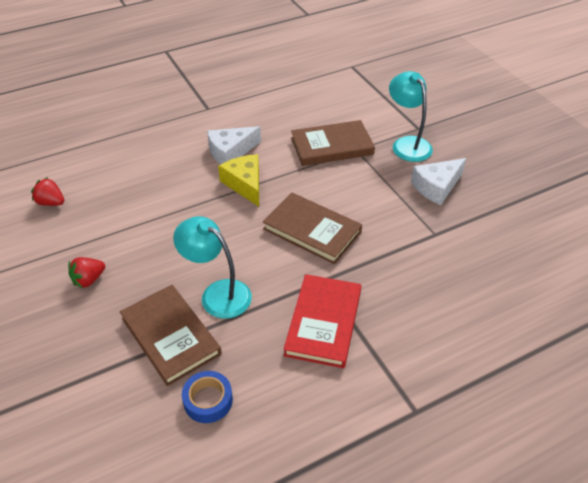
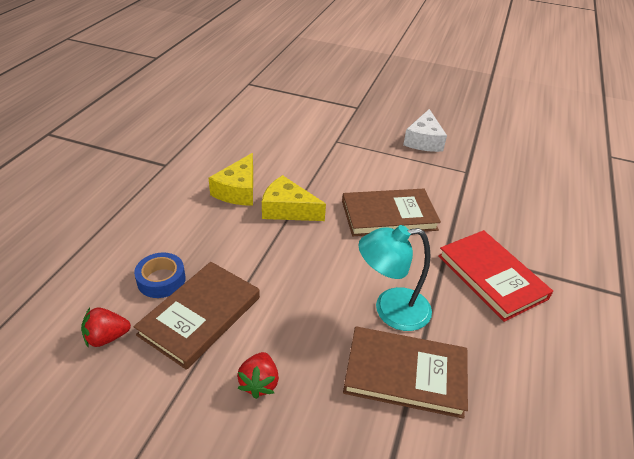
camera: 45 degrees left, 5 degrees down
blue tape [182,371,233,423] -> blue tape moved to [134,253,186,298]
white cheese [207,126,261,165] -> yellow cheese [208,153,253,206]
brown book [291,120,375,166] -> brown book moved to [134,262,260,370]
turquoise lamp [389,71,433,162] -> none

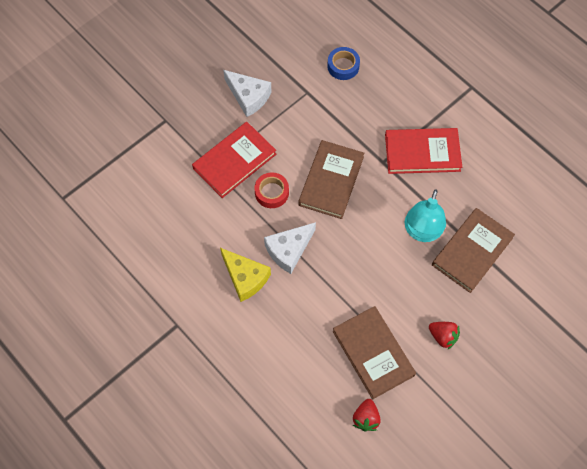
camera: 60 degrees left, 25 degrees up
blue tape [134,253,186,298] -> blue tape moved to [327,47,360,80]
yellow cheese [262,175,326,221] -> white cheese [264,222,316,274]
none -> red book [192,122,276,198]
none -> red tape [254,172,289,208]

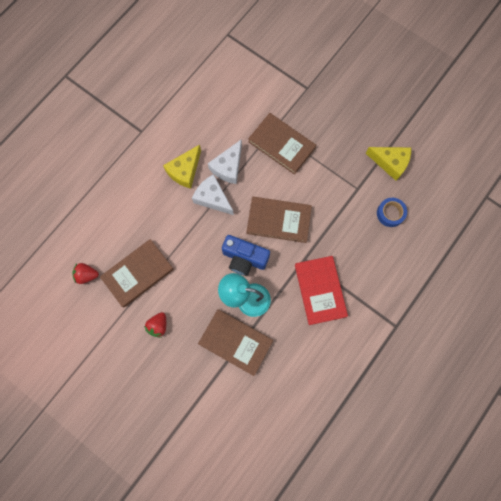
camera: 80 degrees right, 10 degrees up
red book [192,122,276,198] -> brown book [248,113,316,175]
white cheese [223,70,272,117] -> white cheese moved to [208,139,242,184]
red tape [254,172,289,208] -> none
none -> blue camera [222,235,270,276]
none -> yellow cheese [365,147,411,181]

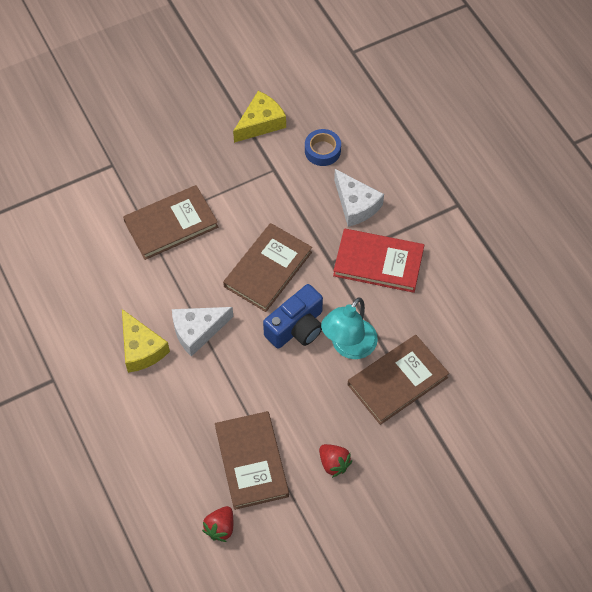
camera: 65 degrees left, 15 degrees down
white cheese [208,139,242,184] -> white cheese moved to [334,169,384,227]

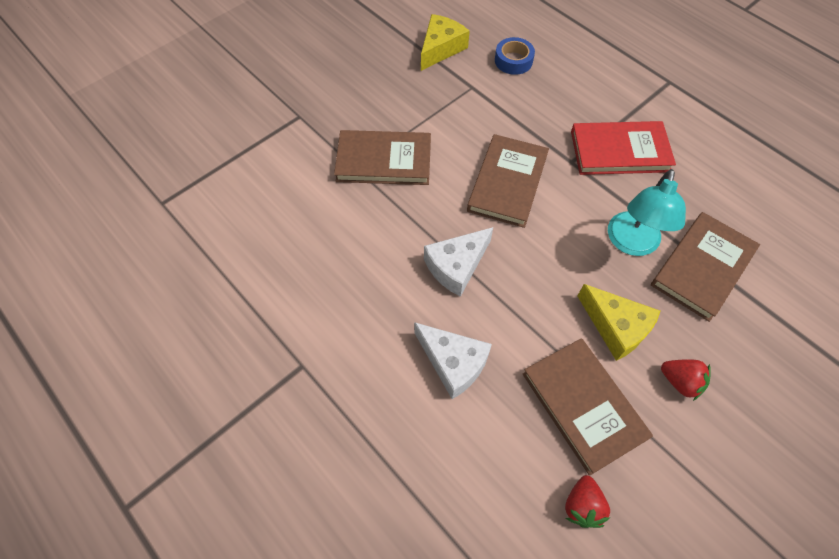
camera: 15 degrees left, 0 degrees up
yellow cheese [122,309,170,373] -> yellow cheese moved to [578,284,661,361]
brown book [123,185,218,260] -> brown book turned 45 degrees clockwise [334,130,431,185]
blue camera [263,284,323,349] -> none
white cheese [334,169,384,227] -> white cheese moved to [414,322,492,399]

